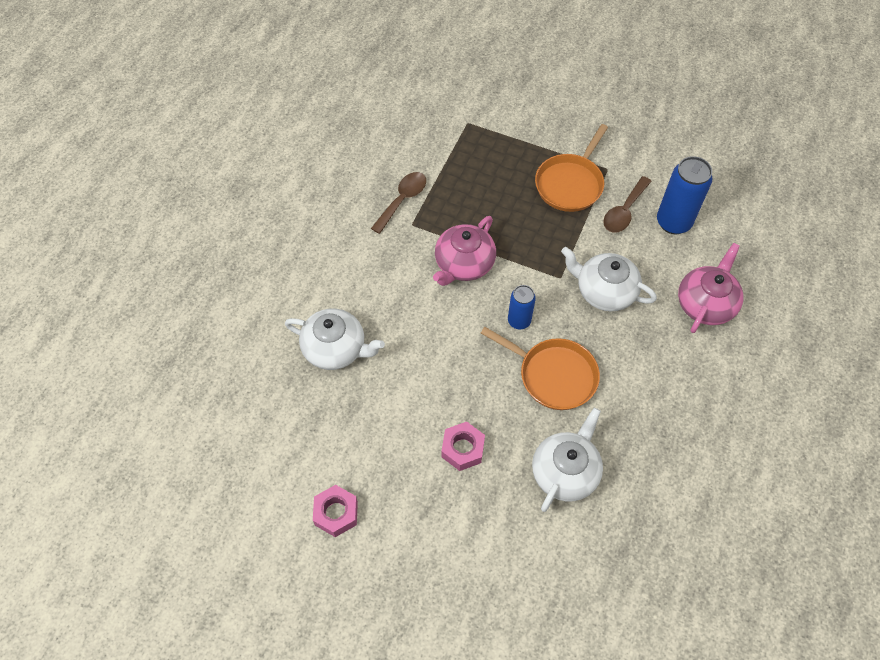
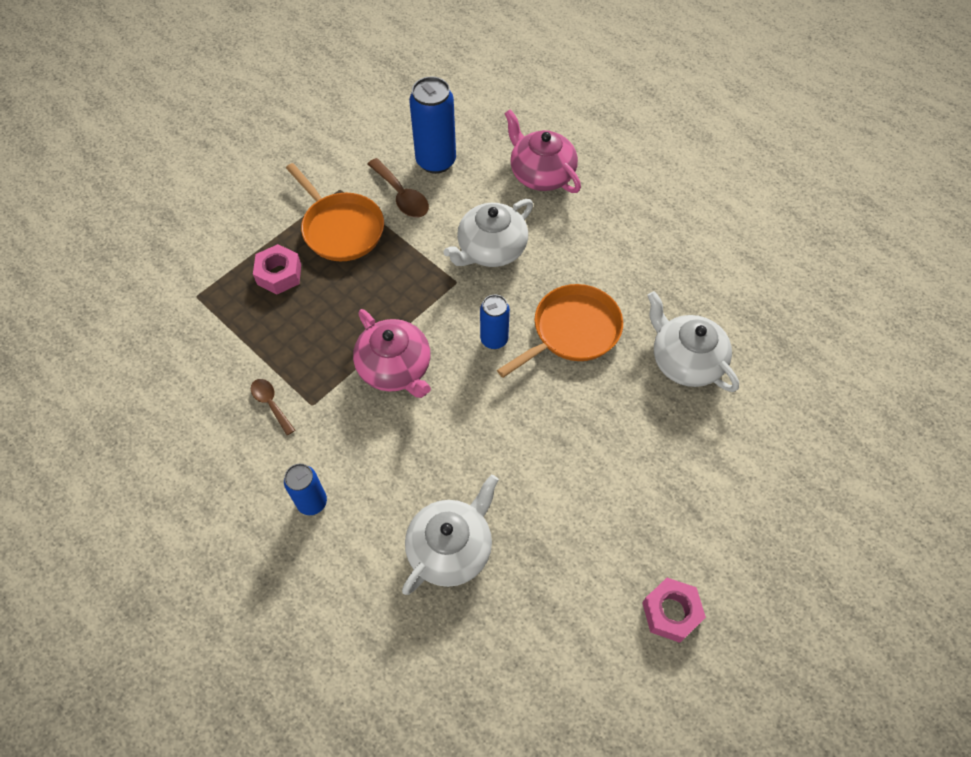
camera: 70 degrees left, 0 degrees up
brown spoon [371,172,426,234] -> brown spoon [251,379,295,435], size x0.65
pink nut [441,422,485,471] -> pink nut moved to [253,244,301,294]
none -> blue can [284,464,327,515]

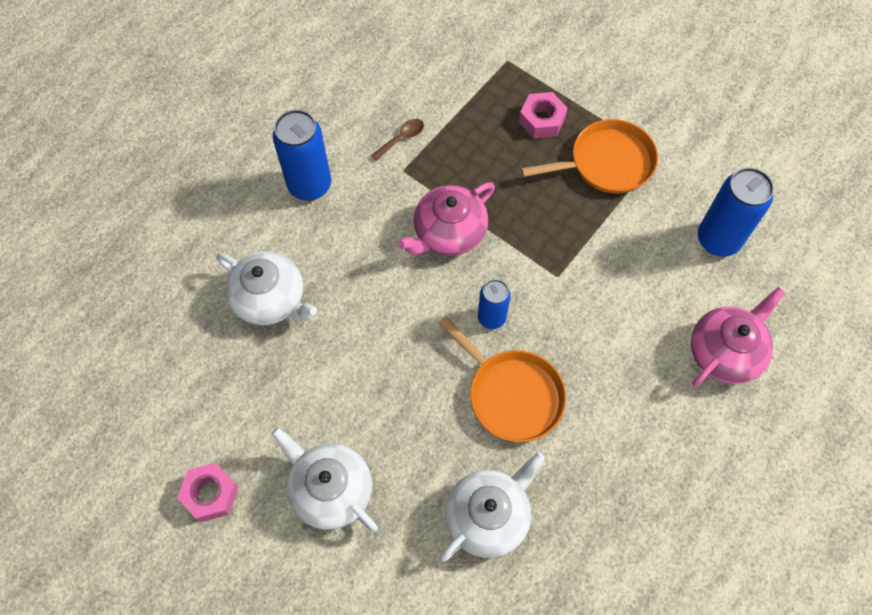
camera: 85 degrees right, 5 degrees up
blue can [284,464,327,515] -> blue can [273,109,331,201], size x1.66
orange pan [286,163,384,261] -> orange pan turned 150 degrees counterclockwise [521,119,658,194]
brown spoon [368,158,429,217] -> none
white teapot [443,199,533,267] -> white teapot moved to [271,427,378,532]

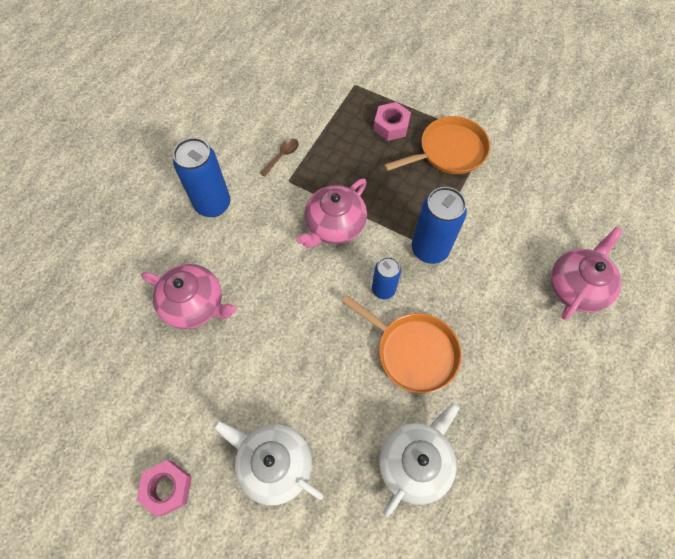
camera: 10 degrees left, 0 degrees up
white teapot [216,251,317,325] -> pink teapot [141,264,237,329]
blue can [698,167,774,256] -> blue can moved to [412,187,467,264]

